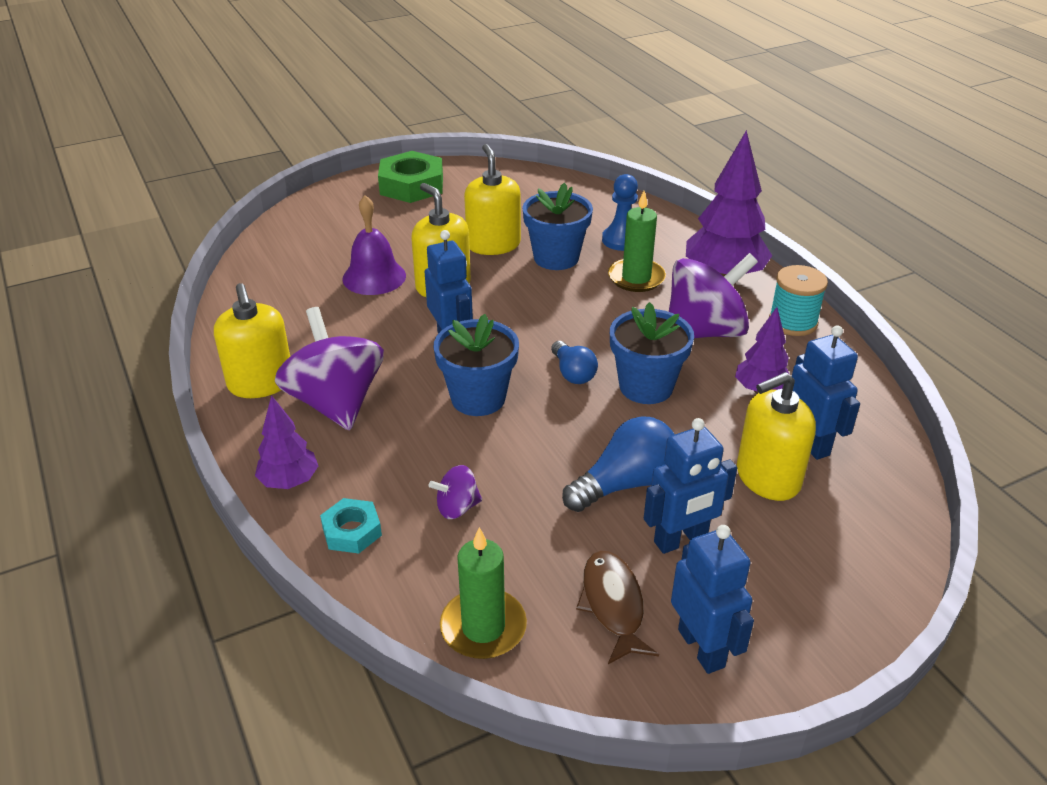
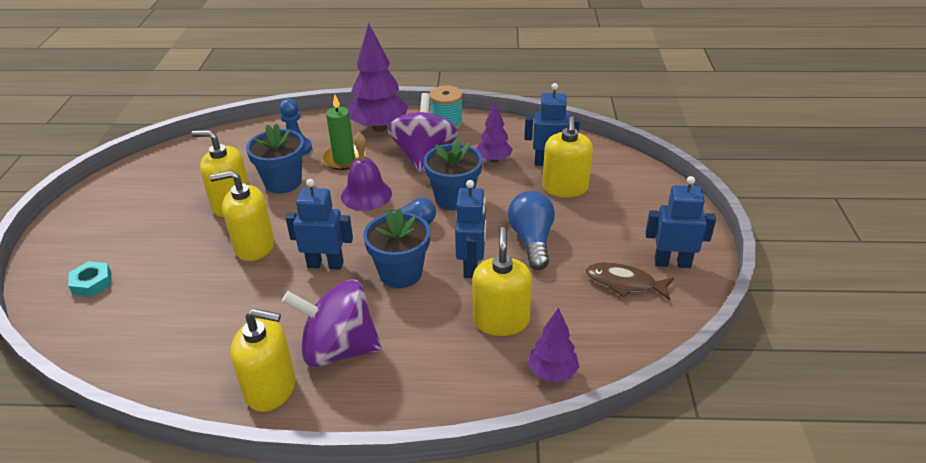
camera: 60 degrees left, 0 degrees up
purple tree [255,395,318,489] -> purple tree moved to [528,307,579,382]
turquoise nut [320,498,382,554] -> turquoise nut moved to [68,261,112,297]
purple bell [342,195,406,295] -> purple bell moved to [341,132,392,211]
green nut [378,151,443,203] -> none
purple spinning top [429,465,482,519] -> yellow soap dispenser [472,227,532,336]
green candle [440,527,527,659] -> none
blue robot [644,418,737,554] -> blue robot moved to [455,180,486,278]

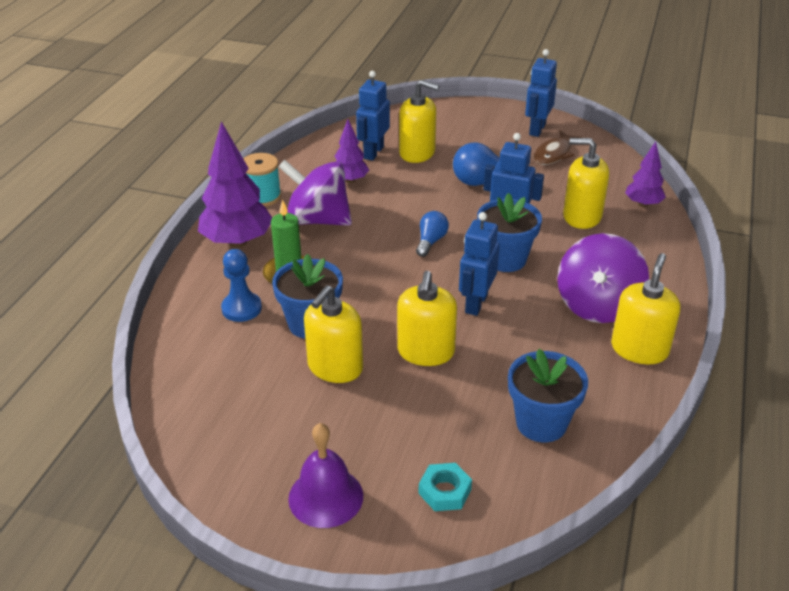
camera: 75 degrees left, 0 degrees up
purple bell [341,132,392,211] -> purple bell moved to [288,423,363,528]
blue flower pot [423,139,483,210] -> blue flower pot moved to [508,349,588,442]

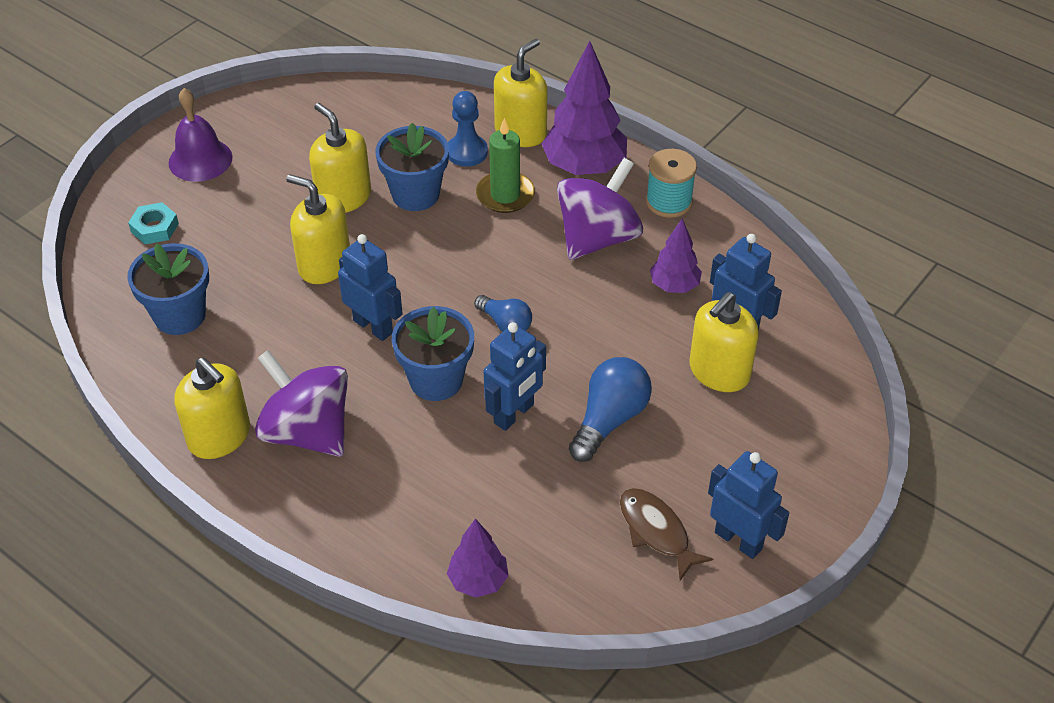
camera: 110 degrees right, 10 degrees up
yellow soap dispenser [563,138,609,229] -> yellow soap dispenser moved to [494,39,547,147]

